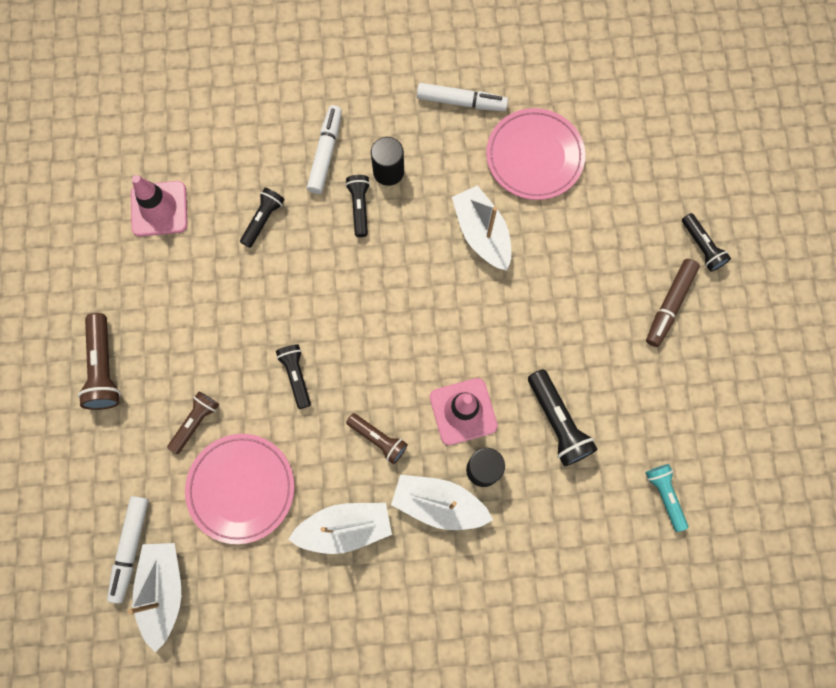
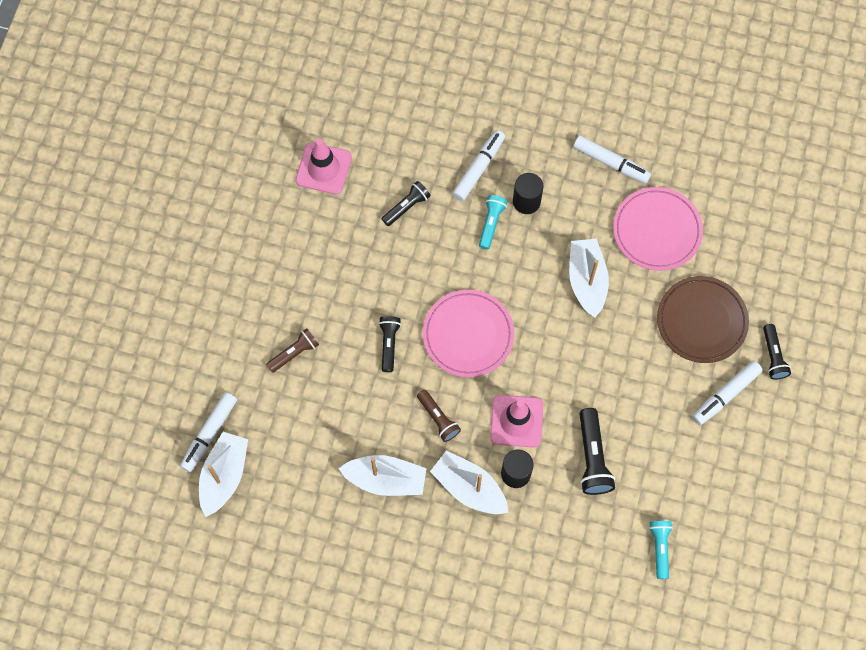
camera: 20 degrees right, 5 degrees down
brown flashlight [78,313,121,410] -> none
pink plate [185,434,294,544] -> pink plate moved to [423,290,514,377]
black flashlight [345,175,370,237] -> turquoise flashlight [479,195,507,250]
brown marker [646,259,700,347] -> white marker [692,361,763,425]
none -> brown plate [657,276,749,363]

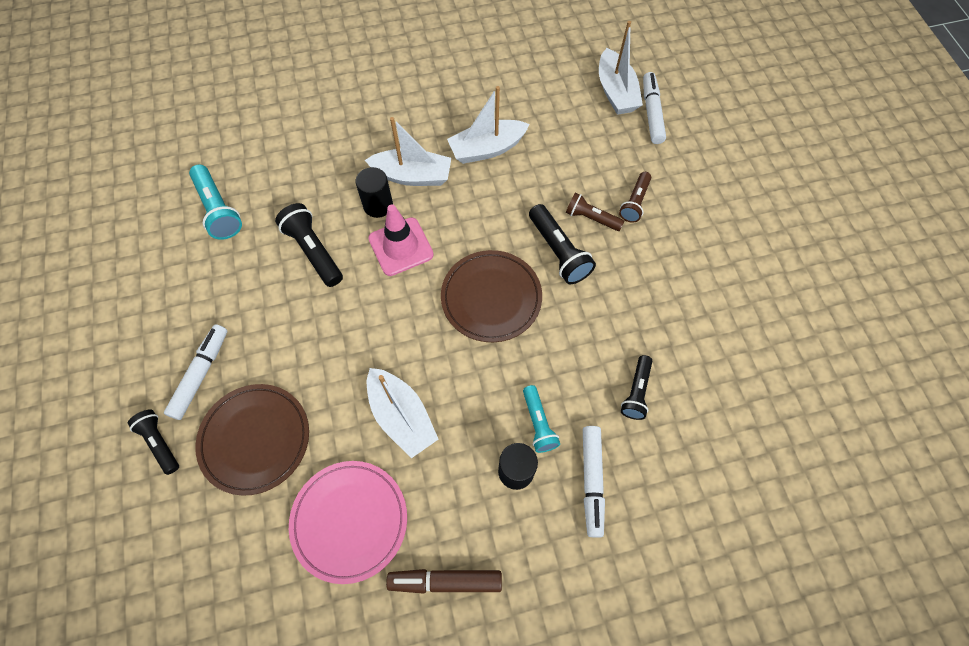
camera: 150 degrees right, 5 degrees down
pink traffic cone [296,139,352,194] -> none
black flashlight [379,316,401,372] -> black flashlight [529,204,596,284], size x1.51
brown flashlight [417,390,461,442] -> brown flashlight moved to [566,193,624,231]
pink plate [423,290,514,377] -> brown plate [441,250,542,342]
white marker [573,135,651,184] -> brown marker [386,569,502,594]
turquoise flashlight [649,521,673,579] -> turquoise flashlight [189,165,242,240], size x1.51

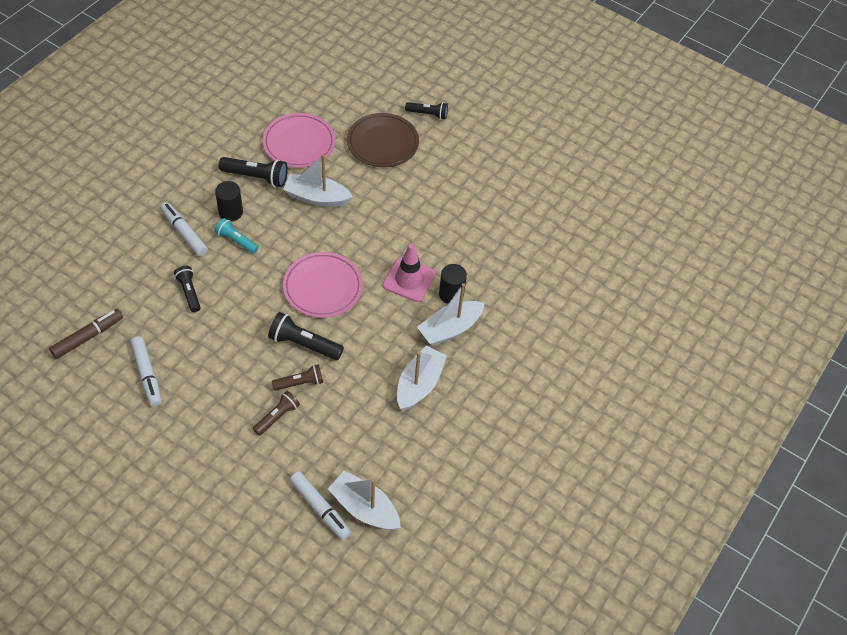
camera: 135 degrees right, 10 degrees down
white marker [164,324,227,420] -> white marker moved to [130,336,161,407]
turquoise flashlight [189,165,242,240] -> none
black flashlight [275,203,343,287] -> black flashlight moved to [219,157,288,187]
brown marker [386,569,502,594] -> brown marker moved to [49,309,123,359]
brown plate [441,250,542,342] -> pink plate [283,252,363,318]
brown flashlight [619,172,651,223] -> brown flashlight turned 60 degrees clockwise [253,391,300,436]

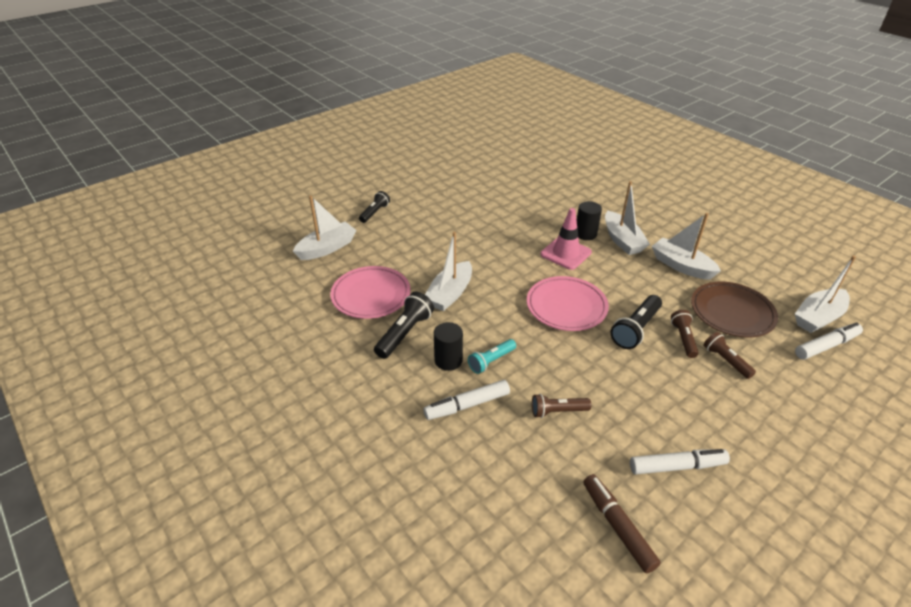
camera: 70 degrees left, 15 degrees down
black flashlight [174,266,201,312] -> brown flashlight [532,394,592,418]
brown plate [347,113,419,167] -> brown plate moved to [691,282,778,338]
none -> white boat [293,195,357,260]

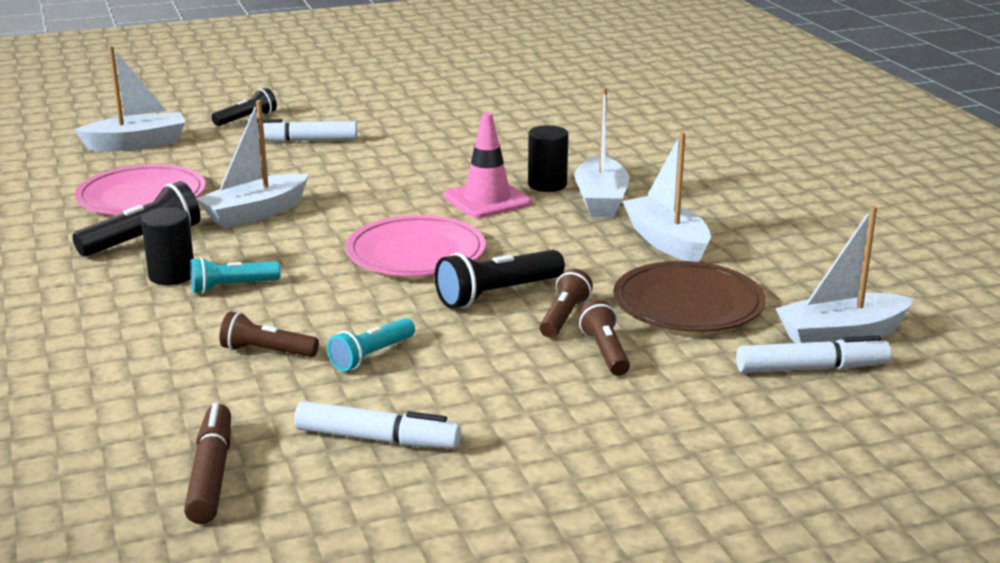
camera: 20 degrees right, 15 degrees down
white marker [424,380,510,420] -> white marker moved to [257,119,357,142]
none -> turquoise flashlight [327,318,415,371]

